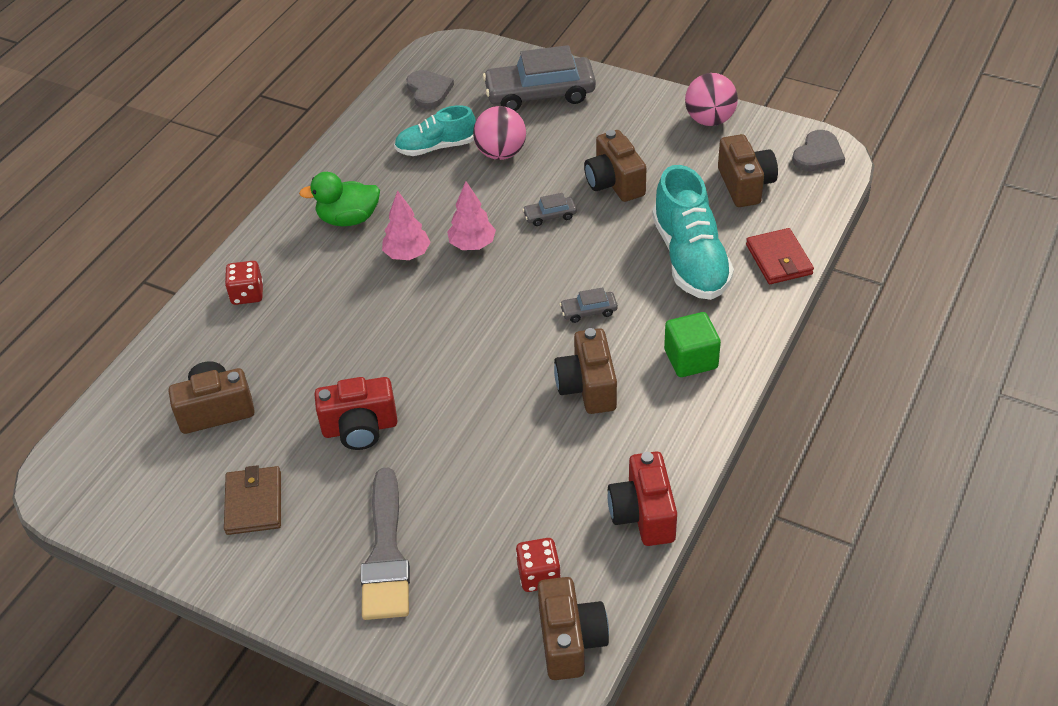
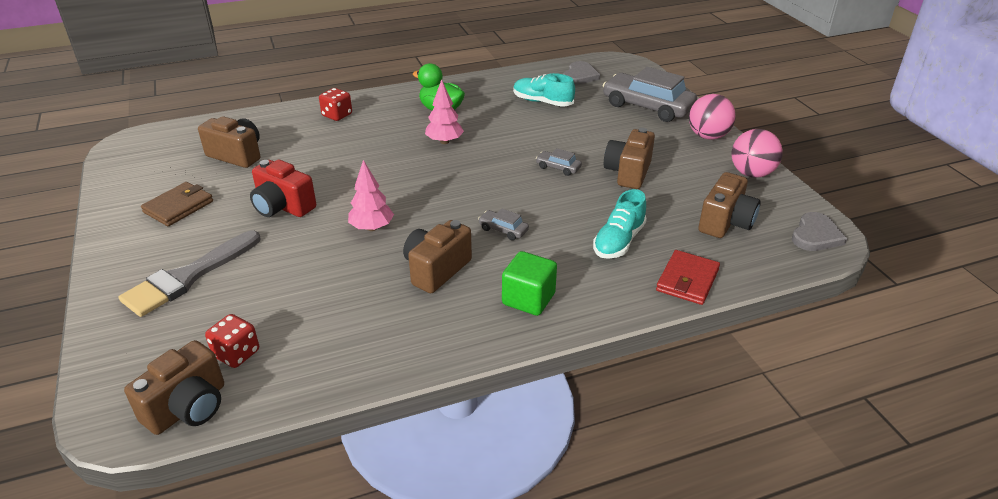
camera: 40 degrees right, 10 degrees down
pink tree [447,181,496,250] -> pink tree moved to [348,160,394,231]
pink ball [473,106,526,160] -> pink ball moved to [689,94,736,140]
red camera [608,451,677,546] -> none
turquoise shoe [652,165,734,300] -> turquoise shoe [593,189,647,259], size x0.63
grey heart [792,130,845,171] -> grey heart turned 45 degrees counterclockwise [792,212,847,251]

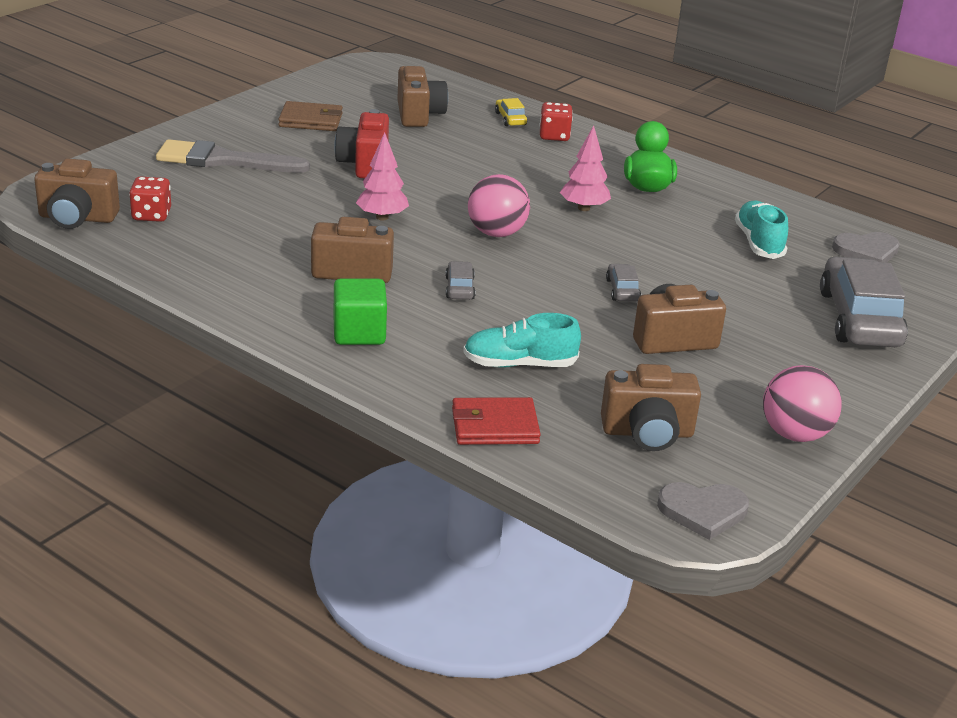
camera: 55 degrees right, 5 degrees down
pink ball [689,94,736,140] -> pink ball moved to [468,174,530,237]
none -> yellow car [495,98,527,126]

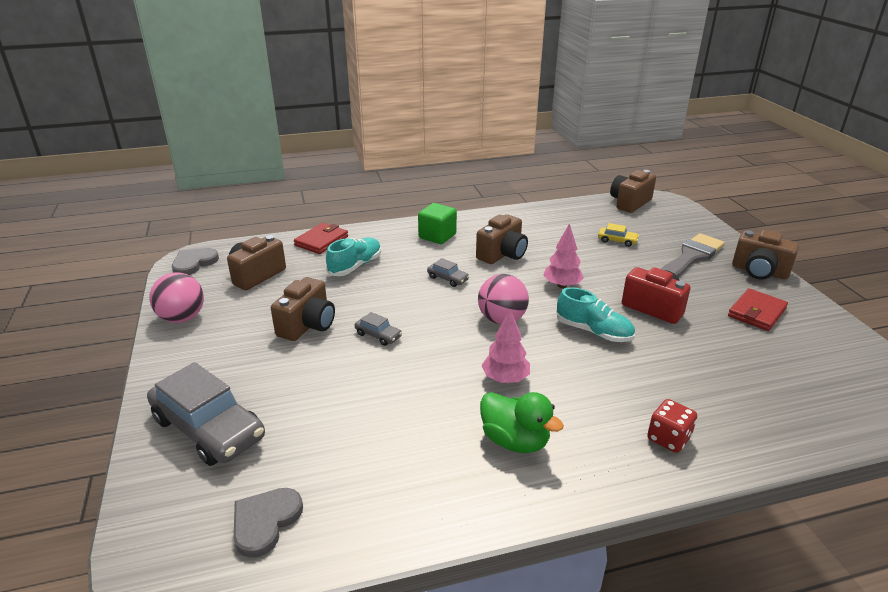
camera: 130 degrees right, 0 degrees up
red dice [129,176,171,222] -> none
brown wallet [278,101,343,131] -> red wallet [728,288,788,331]
brown camera [397,66,448,127] -> brown camera moved to [732,230,799,280]
yellow car [495,98,527,126] -> yellow car moved to [598,223,639,247]
turquoise shoe [735,201,788,259] -> turquoise shoe moved to [557,287,635,342]

